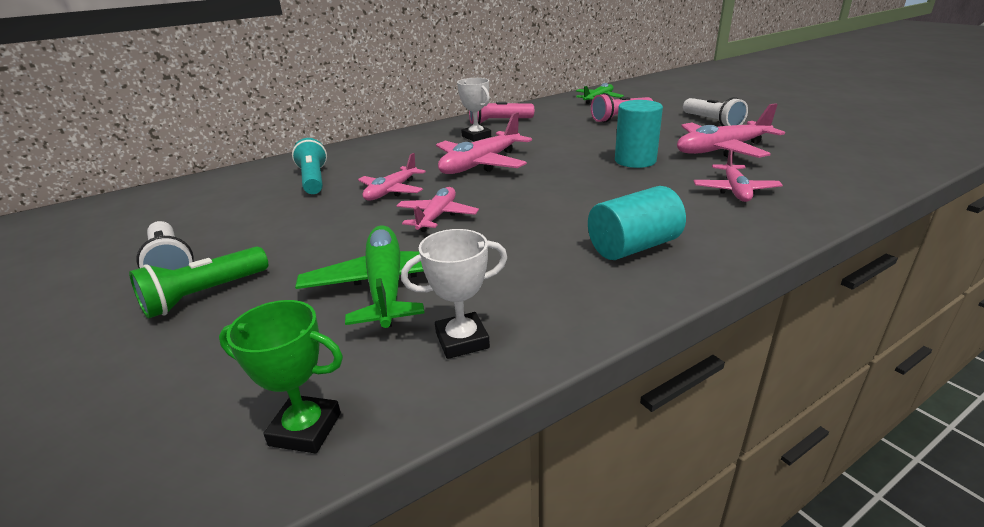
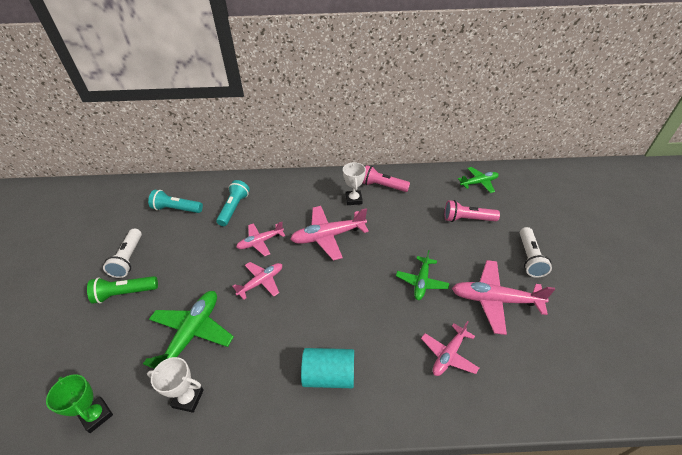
camera: 30 degrees right, 15 degrees up
turquoise cylinder [615,100,663,168] -> green plane [396,250,449,300]
none -> turquoise flashlight [148,190,203,213]

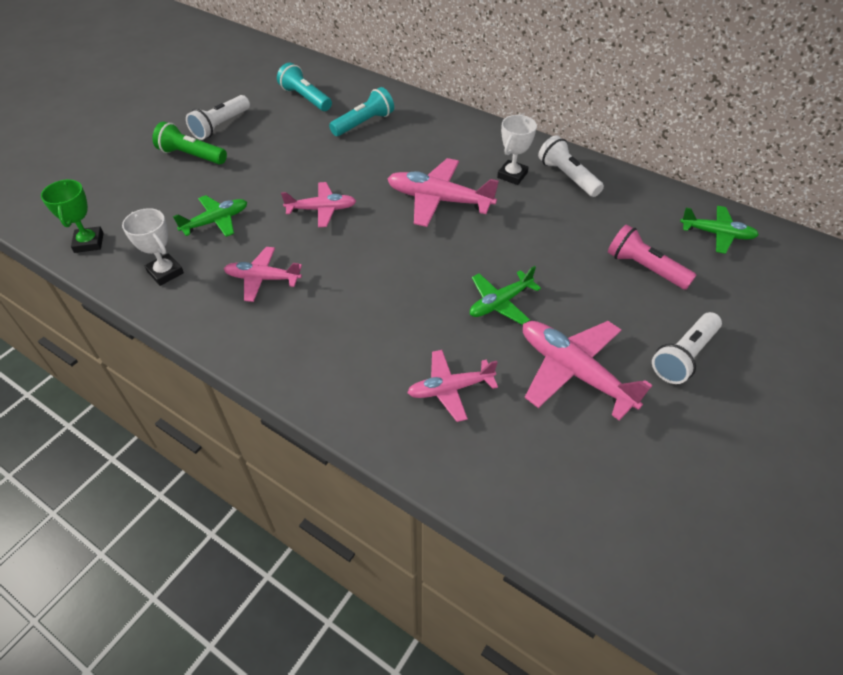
camera: 35 degrees right, 5 degrees up
green plane [143,291,234,369] -> green plane [173,195,247,237], size x0.63
pink plane [236,222,285,256] -> pink plane moved to [224,247,302,302]
turquoise cylinder [301,348,354,388] -> none
pink flashlight [363,165,410,192] -> white flashlight [538,135,604,197]

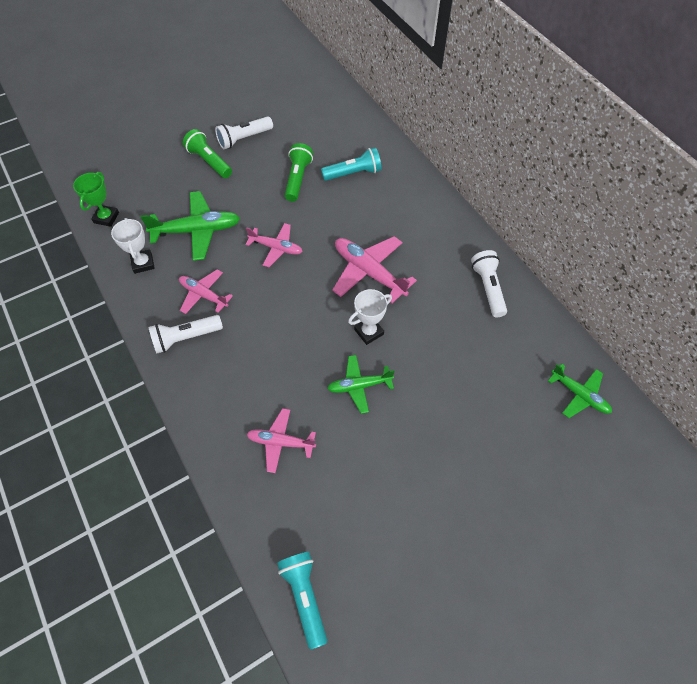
camera: 25 degrees right, 10 degrees up
green plane [173,195,247,237] -> green plane [140,191,240,261], size x1.59
turquoise flashlight [277,63,332,111] -> turquoise flashlight moved to [277,552,327,650]
white trophy [497,115,537,185] -> white trophy moved to [348,289,392,345]
pink plane [523,321,652,420] -> none
pink flashlight [608,224,696,290] -> none
white flashlight [652,312,722,384] -> white flashlight moved to [148,315,223,354]
none -> green flashlight [285,143,313,202]

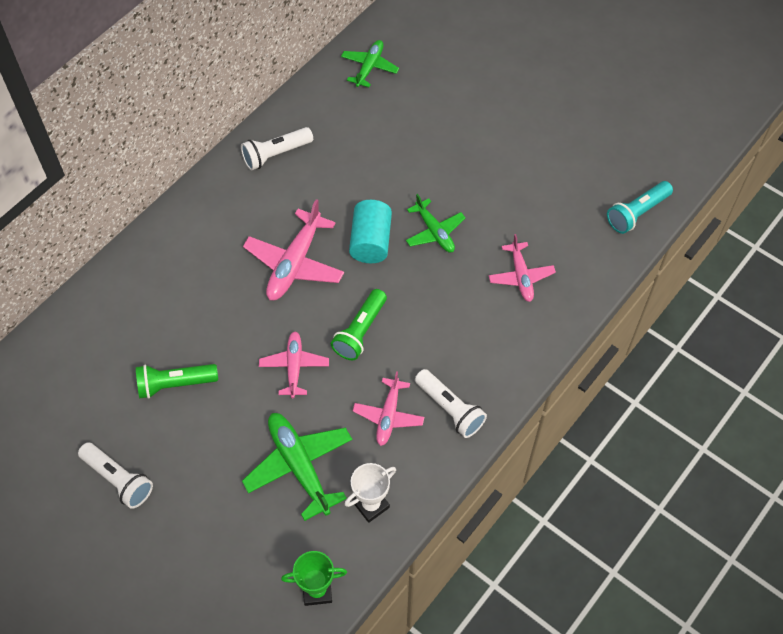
camera: 110 degrees left, 0 degrees up
green flashlight [183,129,232,178] -> green flashlight moved to [331,289,387,361]
turquoise flashlight [321,147,382,181] -> none
white trophy [348,289,392,345] -> turquoise cylinder [349,200,392,263]

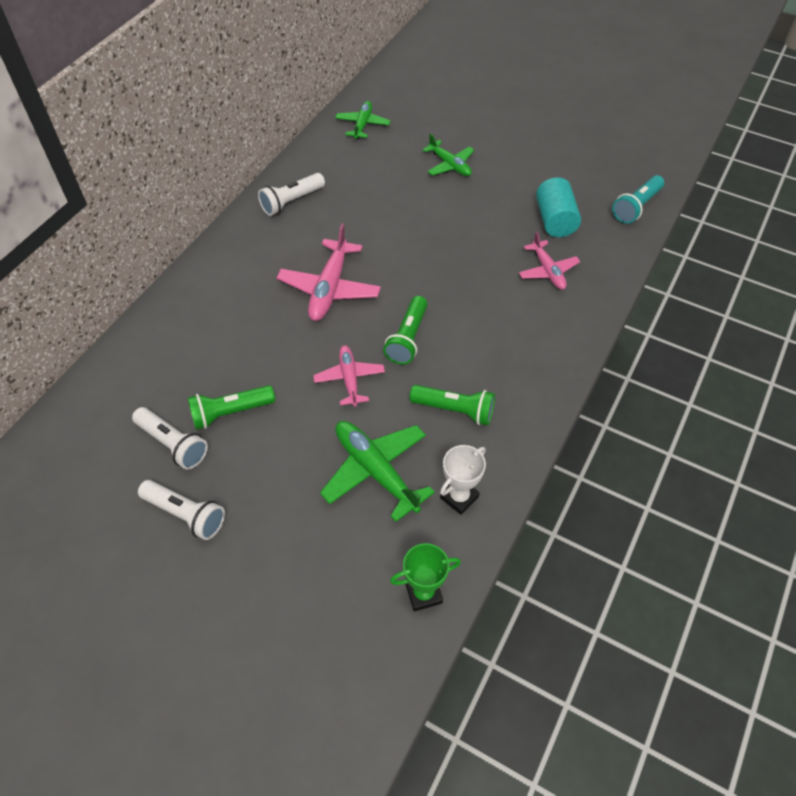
camera: 10 degrees left, 5 degrees down
turquoise cylinder [349,200,392,263] -> turquoise cylinder moved to [536,177,581,237]
pink plane [353,371,424,446] -> green flashlight [409,385,495,425]
green plane [406,194,465,253] -> green plane moved to [423,133,474,176]
white flashlight [415,369,487,438] -> white flashlight moved to [132,407,208,469]

